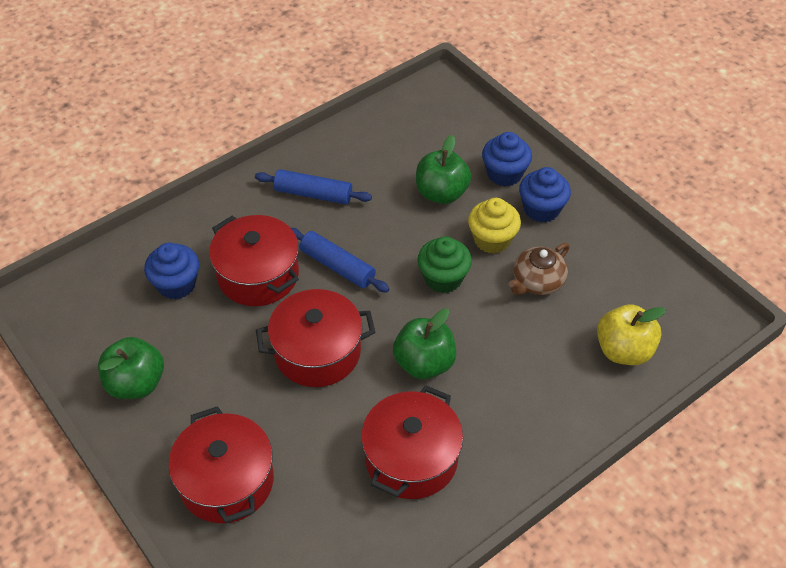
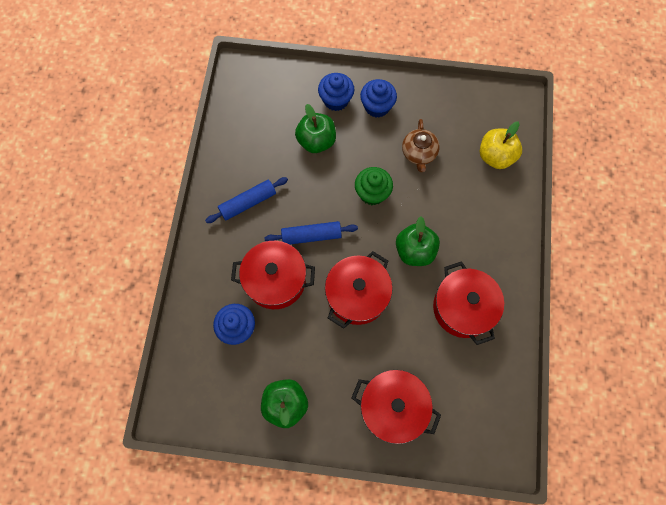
camera: 45 degrees left, 20 degrees up
yellow cupcake [468,198,521,254] -> none

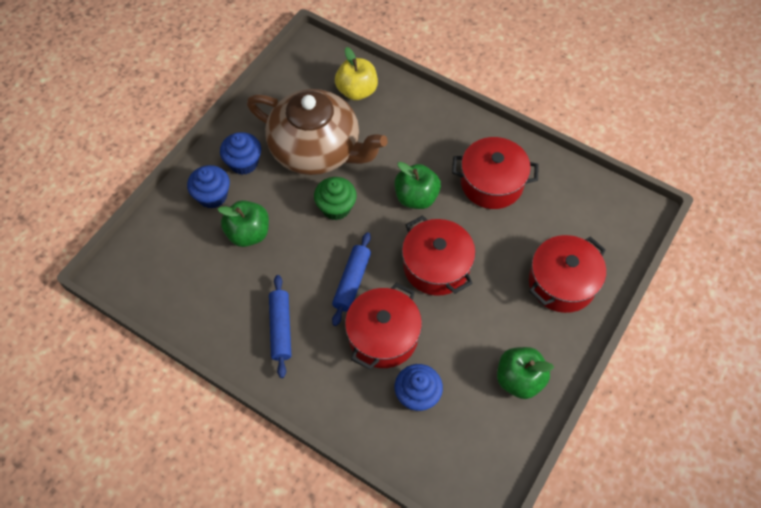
camera: 65 degrees left, 10 degrees down
brown teapot [402,119,440,172] -> brown teapot [247,89,388,175], size x2.26

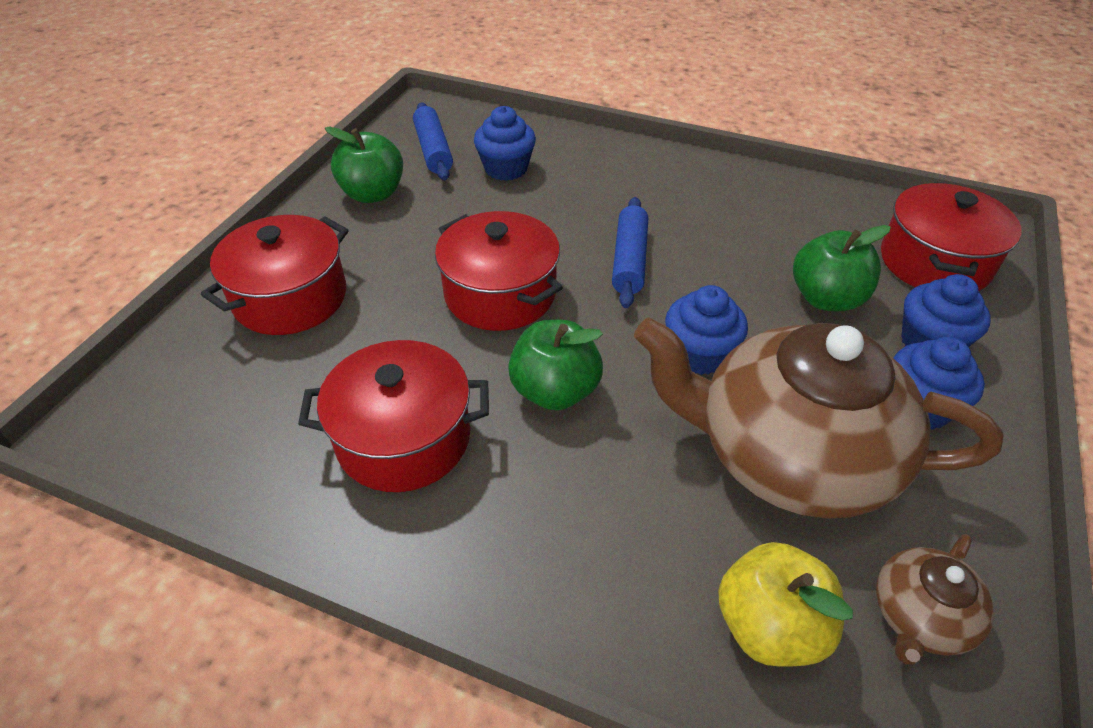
camera: 170 degrees right, 15 degrees down
blue rolling pin [269,275,291,378] -> blue rolling pin moved to [413,103,453,180]
green cupcake [314,177,357,220] -> blue cupcake [665,285,748,375]
red pot [345,283,422,370] -> red pot moved to [881,182,1021,291]
none -> brown teapot [876,534,994,665]

